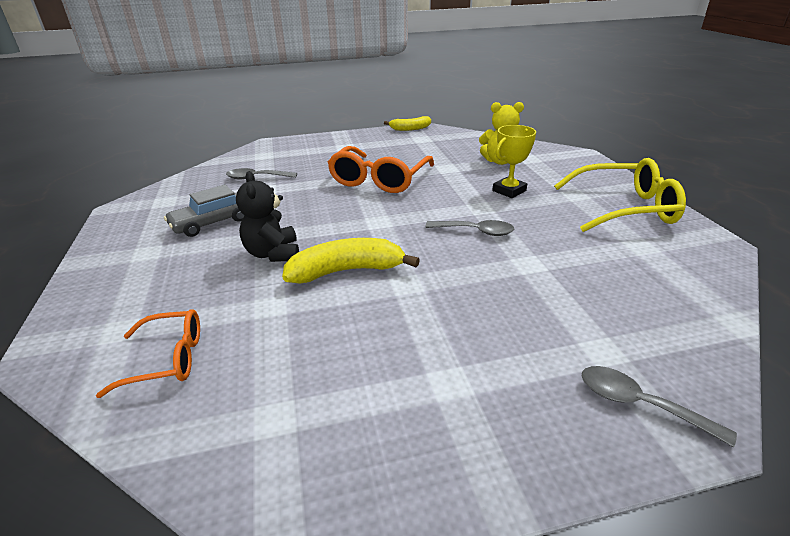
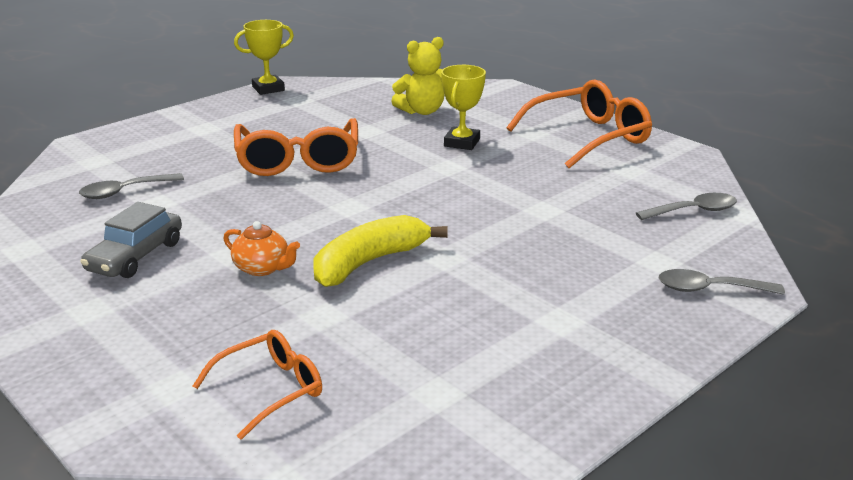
camera: 30 degrees left, 5 degrees down
black teddy bear [236,171,299,262] -> orange teapot [223,221,300,276]
yellow banana [384,116,431,131] -> yellow trophy [234,20,294,95]
grey spoon [425,220,514,236] -> grey spoon moved to [636,193,737,220]
yellow glasses [554,158,686,232] -> orange glasses [506,80,652,168]

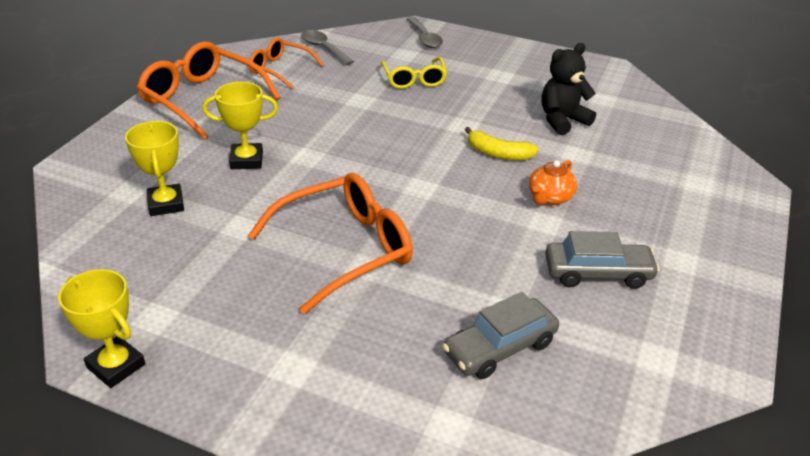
camera: 115 degrees left, 10 degrees up
grey spoon [79,173,184,199] -> grey car [442,292,559,379]
orange glasses [193,330,322,440] -> orange glasses moved to [249,38,324,89]
orange teapot [223,221,300,276] -> orange teapot turned 150 degrees counterclockwise [529,160,577,205]
yellow banana [314,215,448,287] -> yellow banana [465,127,539,160], size x0.64
yellow teddy bear [391,37,445,115] -> yellow trophy [125,121,184,216]
none -> yellow glasses [381,57,447,89]
none -> black teddy bear [541,43,596,135]

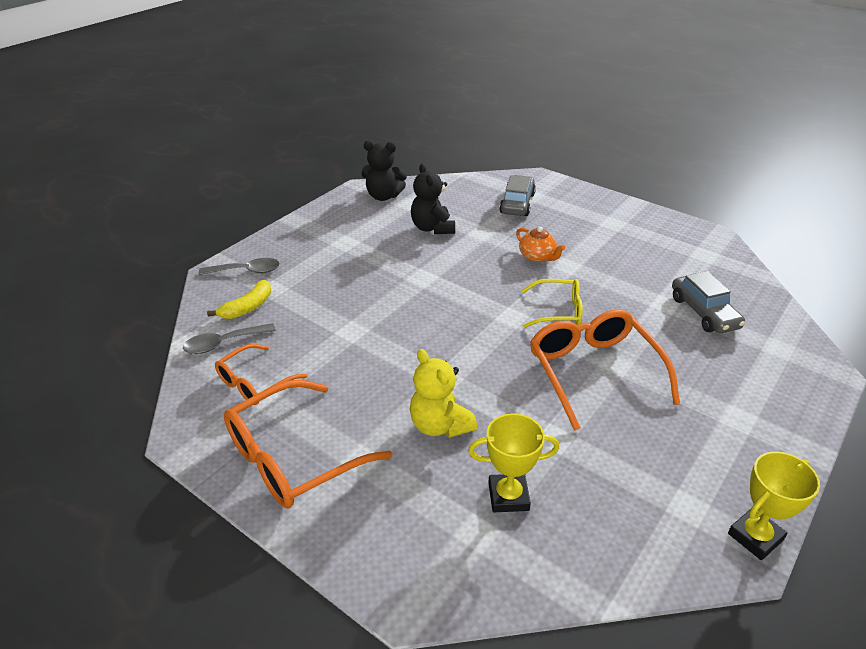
camera: 75 degrees left, 0 degrees up
yellow trophy [203,82,278,169] -> yellow teddy bear [410,349,477,438]
yellow glasses [381,57,447,89] -> yellow glasses moved to [521,279,583,328]
yellow banana [465,127,539,160] -> yellow banana moved to [207,280,271,319]
grey car [545,231,660,289] -> grey car moved to [499,175,536,216]
none -> black teddy bear [361,141,407,201]

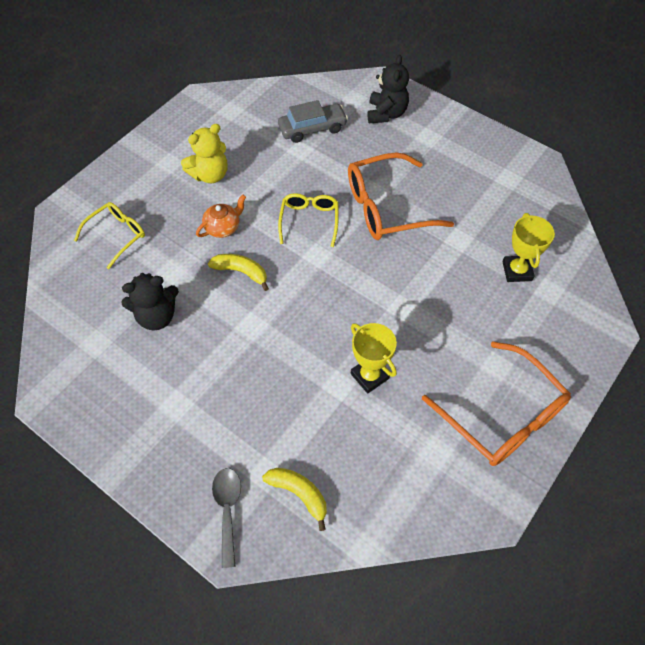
camera: 90 degrees left, 20 degrees up
grey spoon [183,323,276,354] -> none
orange glasses [215,344,308,405] -> none
black teddy bear [361,141,407,201] -> black teddy bear moved to [368,55,409,123]
yellow teddy bear [410,349,477,438] -> yellow teddy bear moved to [181,124,227,183]
grey car [499,175,536,216] -> yellow glasses [74,202,145,269]
yellow trophy [728,451,820,560] -> yellow trophy moved to [351,323,397,394]
none -> yellow banana [208,254,269,291]

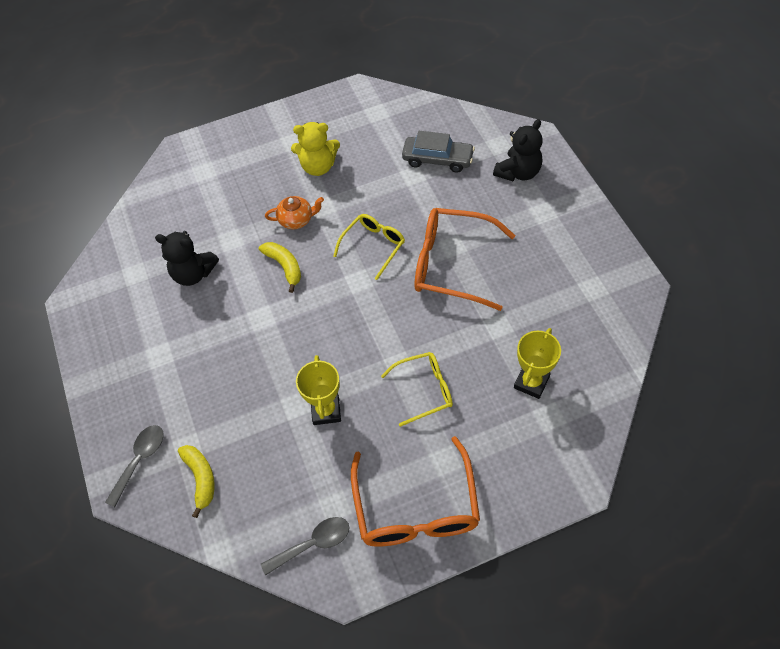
camera: 35 degrees right, 0 degrees up
yellow glasses [74,202,145,269] -> yellow glasses moved to [381,352,453,427]
none -> grey spoon [261,517,350,575]

